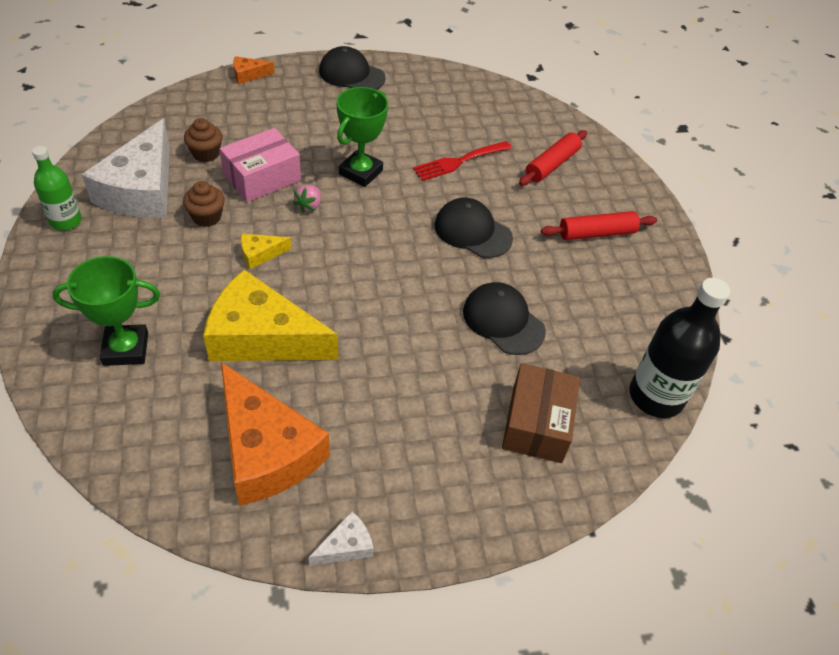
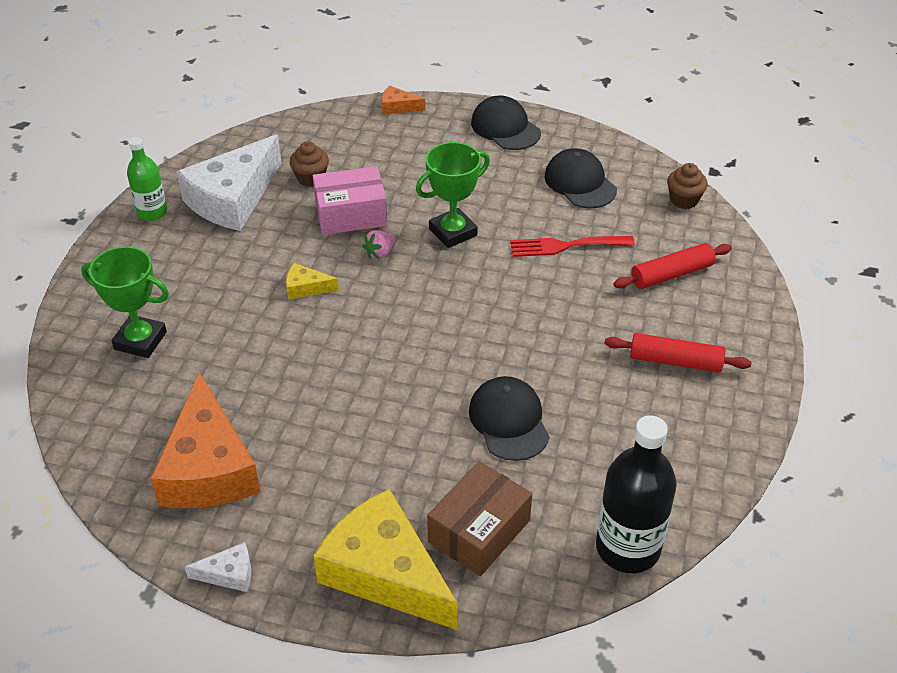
camera: 30 degrees right, 5 degrees down
brown cupcake [183,181,225,227] -> brown cupcake moved to [667,163,708,209]
yellow cheese [203,270,338,361] -> yellow cheese moved to [313,489,458,630]
black cap [435,198,513,258] -> black cap moved to [544,148,617,208]

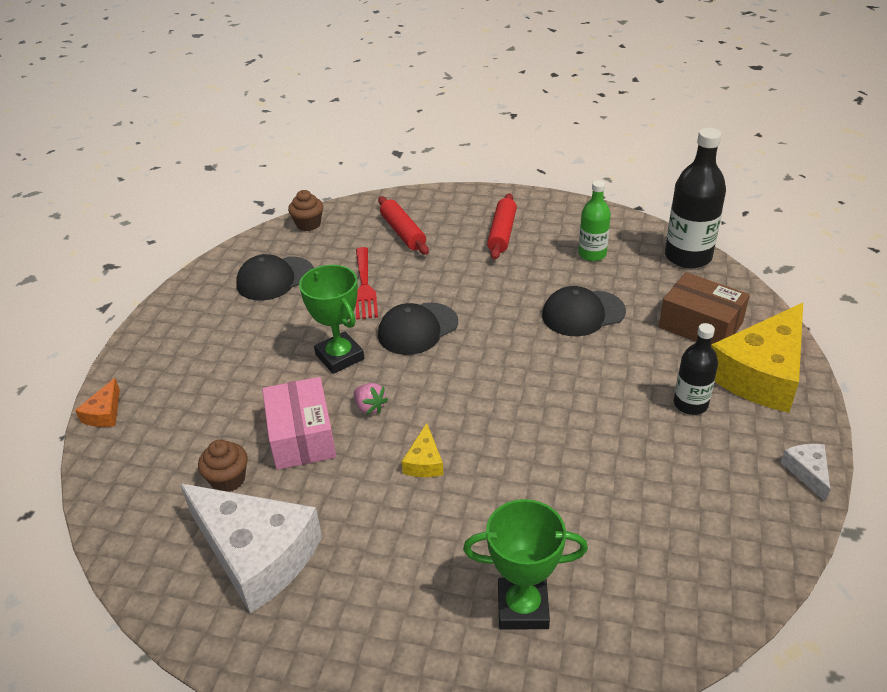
camera: 90 degrees left, 5 degrees down
green trophy [81,246,169,358] -> green trophy turned 75 degrees clockwise [463,499,588,629]
green bottle [127,137,167,221] -> green bottle moved to [579,180,611,261]
orange cheese [150,372,261,508] -> none
black cap [471,95,541,150] -> black cap moved to [378,302,458,355]
none -> black bottle [674,323,718,415]

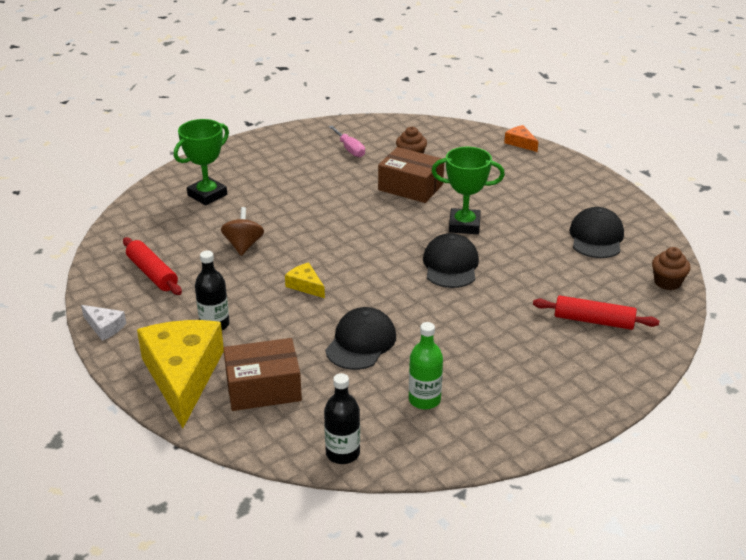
camera: 130 degrees right, 5 degrees down
white cheese [180,484,322,613] -> pink screwdriver [329,126,365,157]
pink box [262,377,336,470] -> brown box [378,147,444,203]
pink strawberry [354,383,388,415] -> none
red fork [356,247,378,320] -> none
yellow cheese [402,423,444,477] -> yellow cheese moved to [285,262,325,298]
red rolling pin [487,193,517,260] -> red rolling pin moved to [123,237,182,295]
black bottle [665,128,726,268] -> black bottle [324,373,360,464], size x0.60
none -> brown spinning top [221,207,264,256]

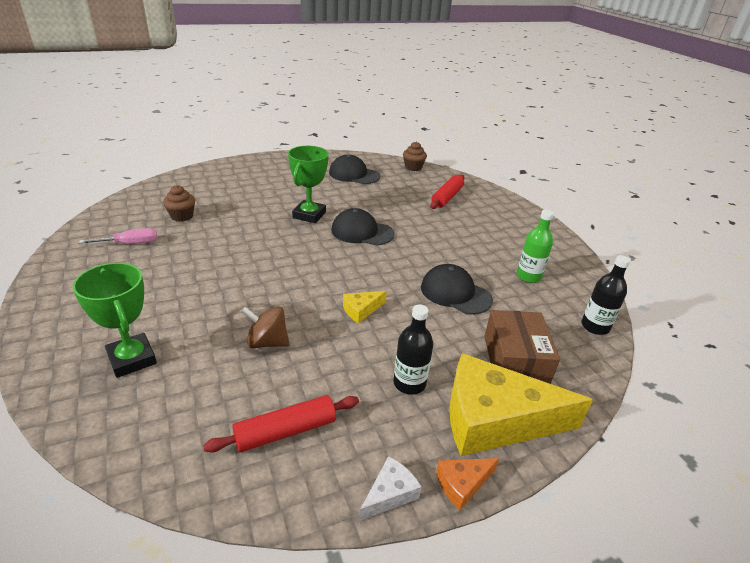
camera: 80 degrees left, 0 degrees up
brown box [378,147,444,203] -> none
orange cheese [504,125,538,152] -> orange cheese moved to [436,458,499,510]

